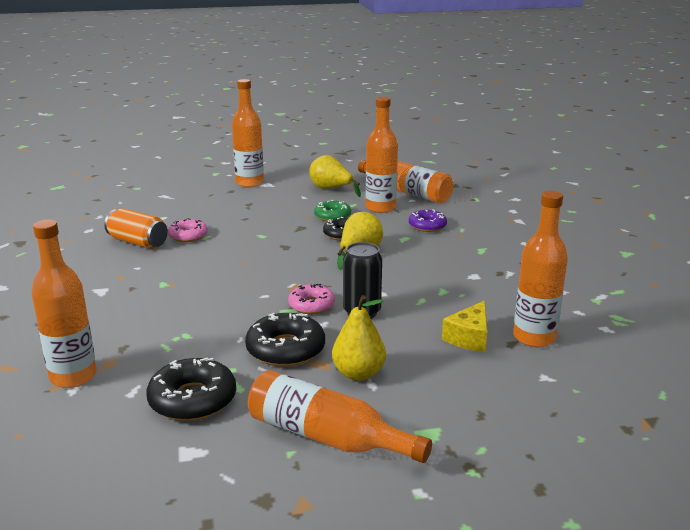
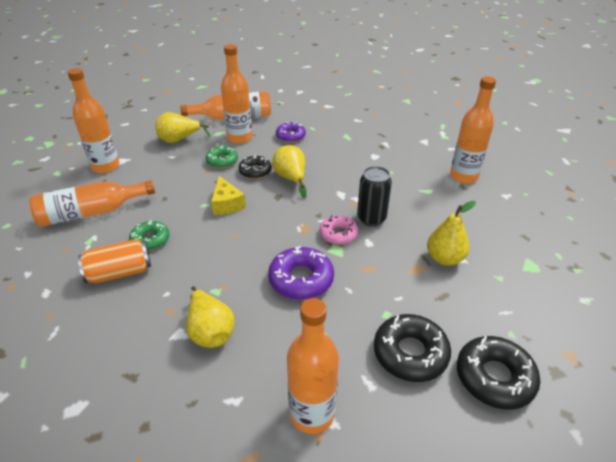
camera: 50 degrees left, 15 degrees up
pink donut [168,218,208,242] -> green donut [129,220,170,251]
black donut [245,313,325,367] -> black donut moved to [457,336,540,409]
orange bottle [248,370,432,463] -> orange bottle moved to [29,180,155,227]
yellow cheese [442,300,487,352] -> yellow cheese moved to [211,176,246,215]
none -> yellow pear [186,286,235,348]
none -> purple donut [268,246,334,300]

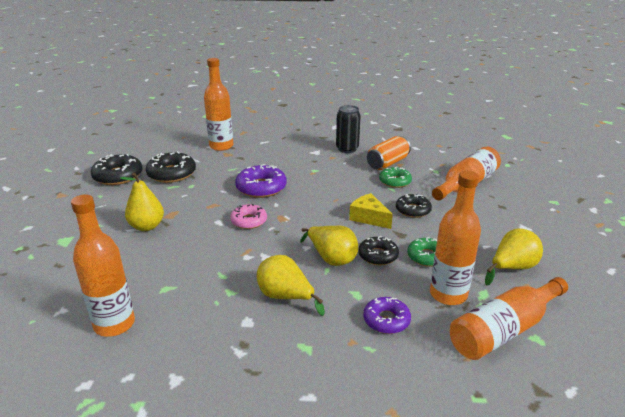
camera: 155 degrees right, 10 degrees down
orange bottle [67,68,119,173] -> none
yellow pear [186,286,235,348] -> yellow pear moved to [257,255,325,316]
black can [357,166,392,226] -> black can moved to [336,105,361,153]
none -> black donut [396,194,432,218]

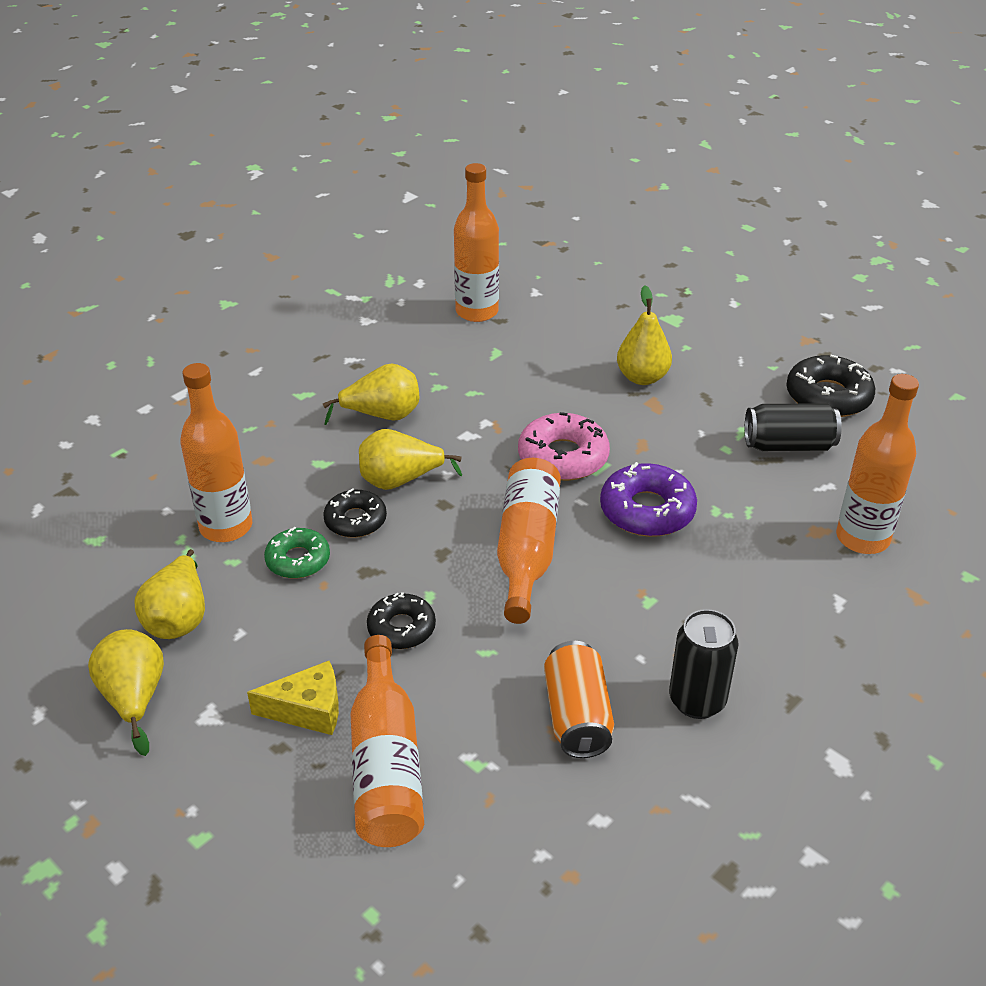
camera: 130 degrees right, 10 degrees up
black donut [146,151,196,183] -> black can [745,403,842,451]
pink donut [230,204,267,229] -> pink donut [518,412,610,481], size x1.54
yellow cheese [349,193,393,229] -> yellow cheese moved to [247,661,339,735]
purple donut [363,297,411,334] -> none
green donut [379,167,412,188] -> none
orange bottle [450,277,568,360] -> orange bottle moved to [497,458,561,624]
none -> yellow pear [88,629,164,756]

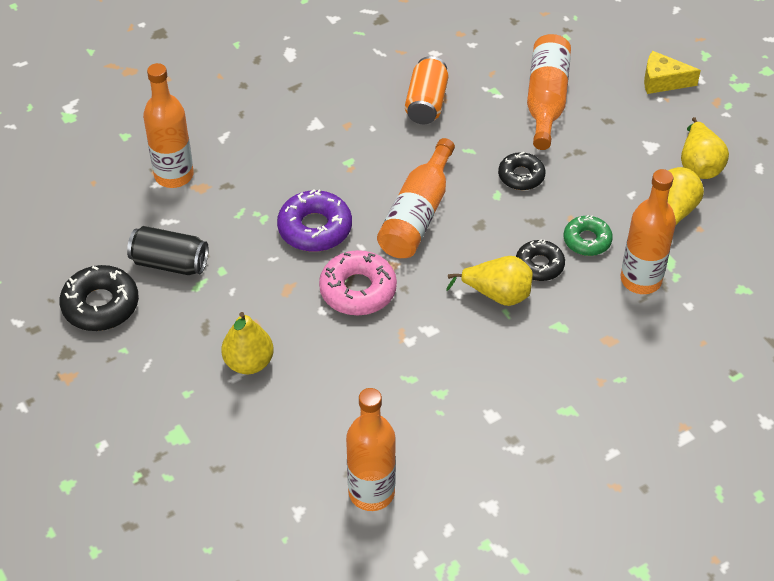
camera: 165 degrees left, 10 degrees up
yellow cheese [247,661,339,735] -> yellow cheese moved to [644,51,701,94]
yellow pear [323,363,419,425] -> none
black can [669,609,738,719] -> none

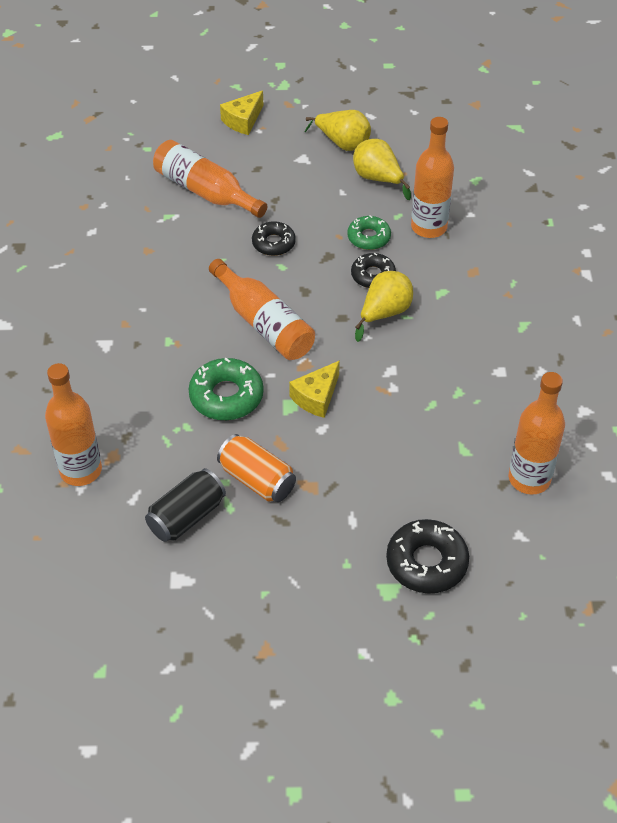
camera: 60 degrees left, 0 degrees up
black donut [59,265,139,331] -> black donut moved to [386,519,469,594]
yellow pear [221,312,274,374] -> none
purple donut [277,189,352,252] -> green donut [188,358,264,420]
pink donut [319,250,397,315] -> yellow cheese [289,360,340,418]
orange can [405,56,448,124] -> orange can moved to [217,434,296,502]

